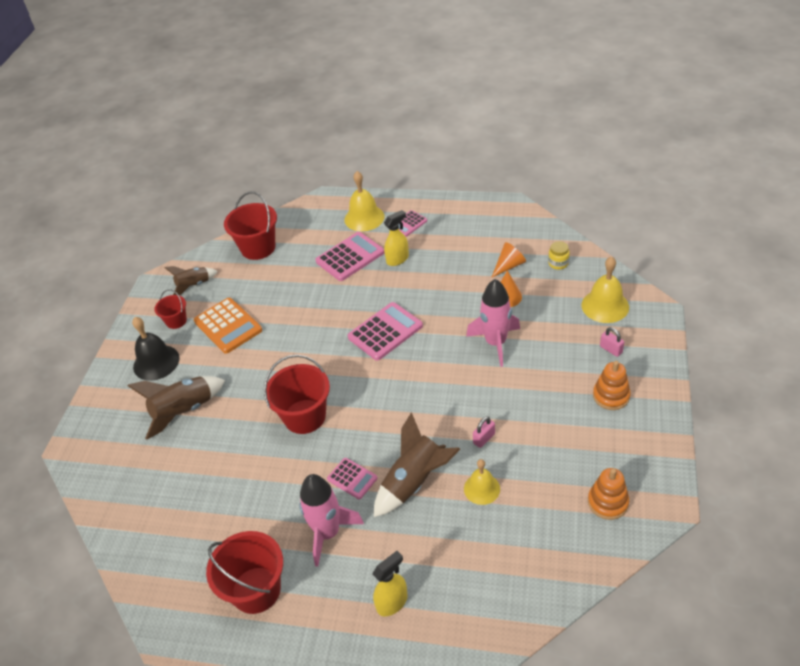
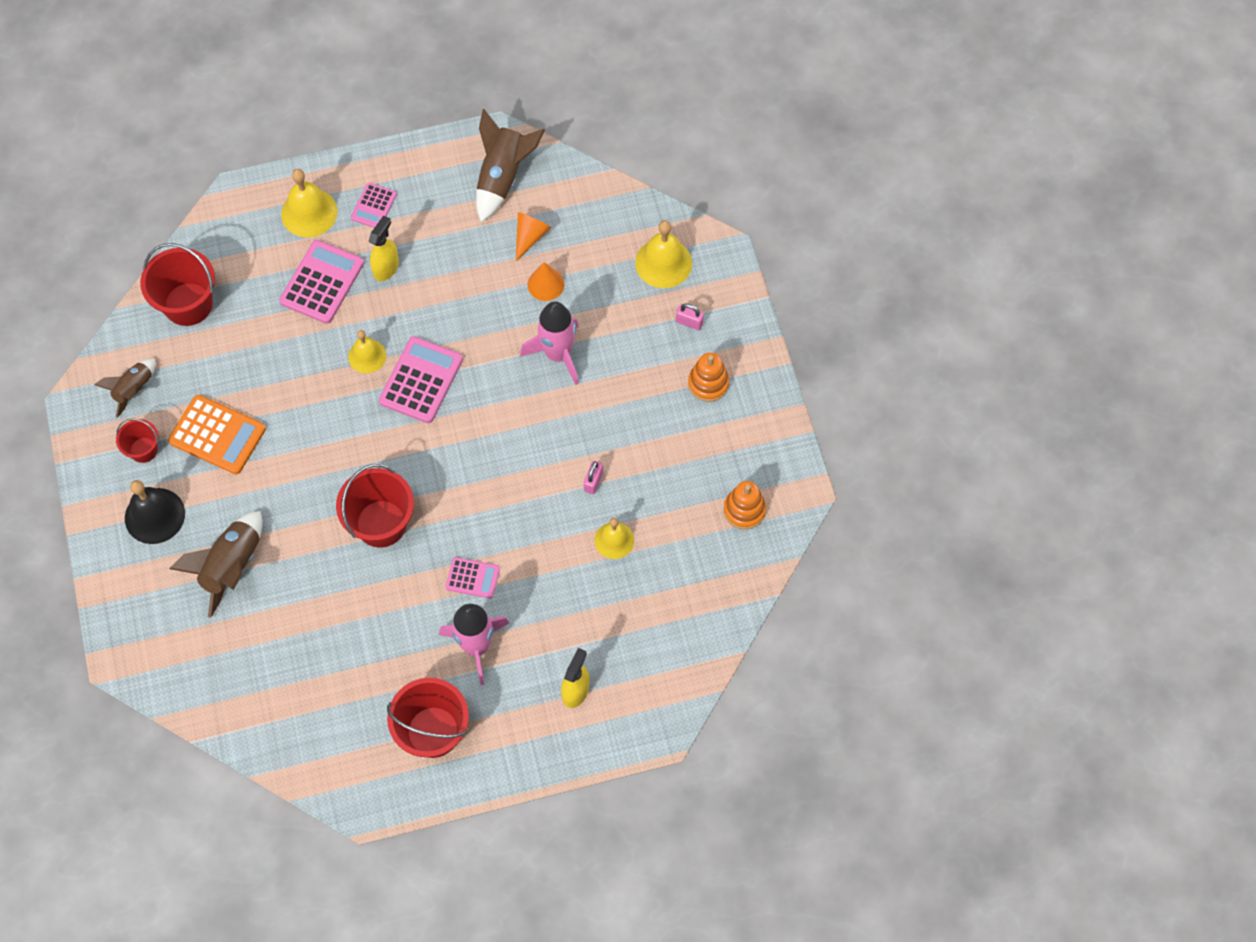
camera: 30 degrees left, 20 degrees up
brown rocket [374,412,460,517] -> brown rocket moved to [476,109,545,222]
yellow jar [548,241,570,270] -> none
none -> yellow bell [348,330,387,373]

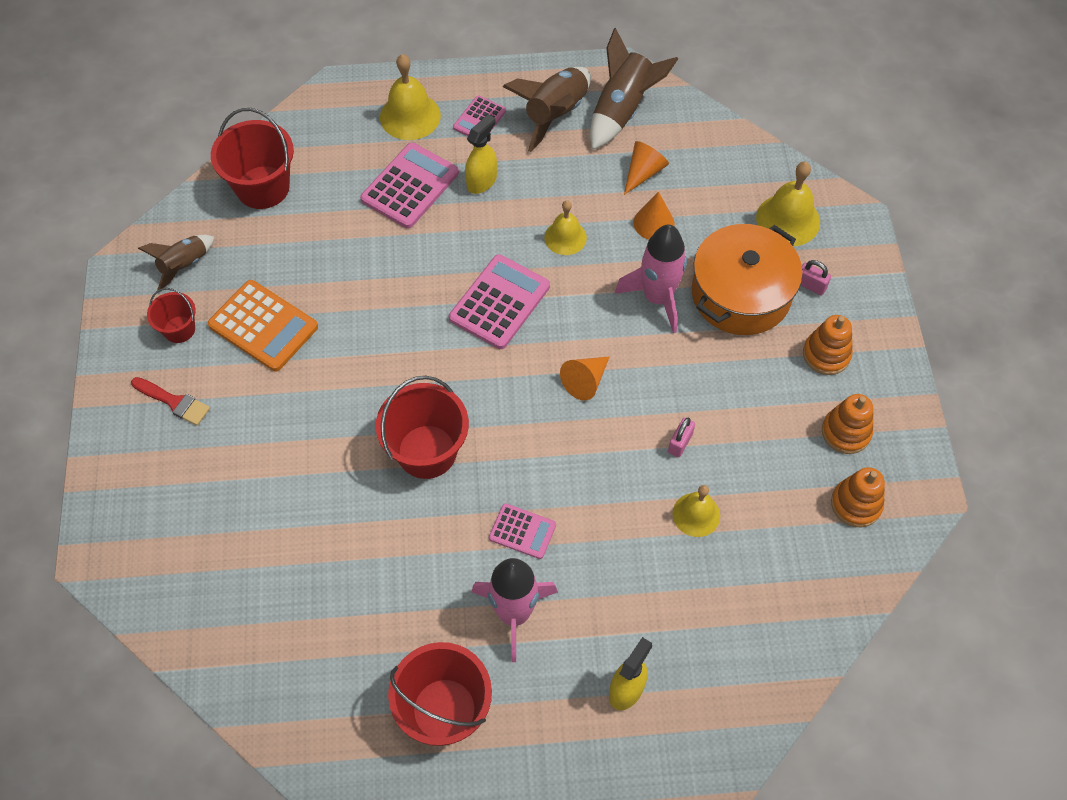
camera: 10 degrees right, 5 degrees down
black bell [125,480,185,544] -> red brush [131,377,210,426]
brown rocket [169,511,263,618] -> brown rocket moved to [503,67,591,152]
yellow bell [348,330,387,373] -> yellow bell moved to [544,200,587,255]
none -> orange cone [560,356,610,400]
none -> orange pot [692,224,803,335]
none -> orange stacking toy [822,394,873,454]

